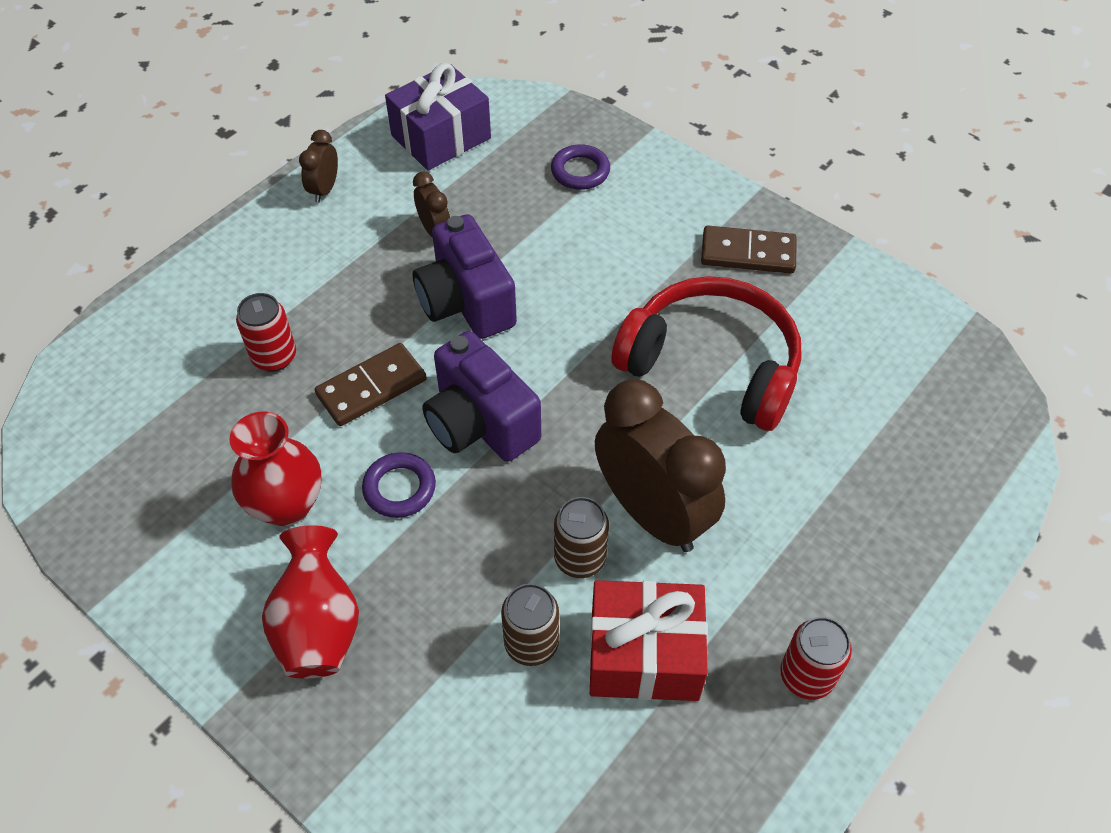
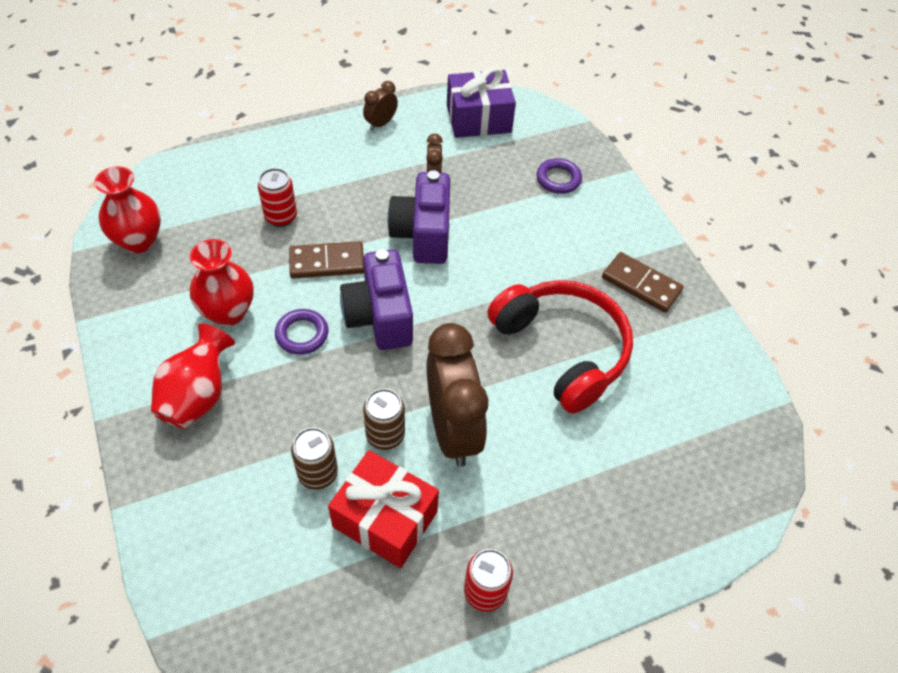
camera: 25 degrees right, 0 degrees up
none -> red vase [94,166,161,253]

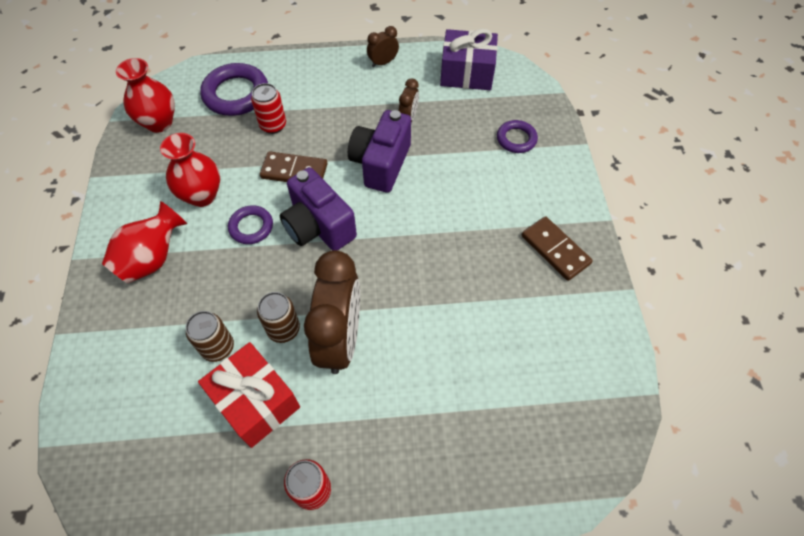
camera: 20 degrees right, 5 degrees up
purple camera [340,249,413,350] -> purple camera turned 45 degrees counterclockwise [280,167,357,250]
red headphones [487,280,633,414] -> none
none -> purple ring [200,63,268,116]

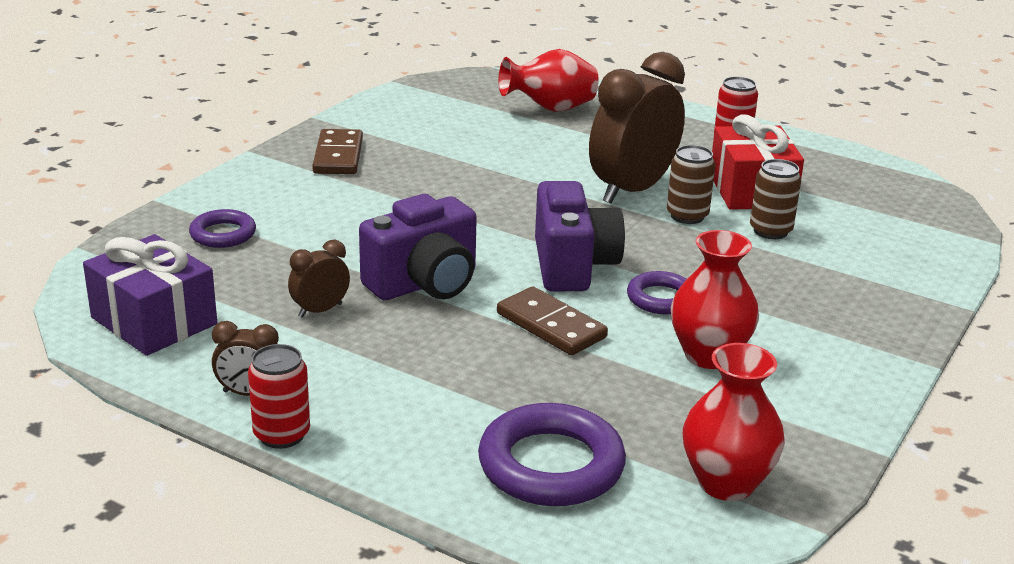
camera: 145 degrees left, 30 degrees down
red vase [102,201,187,284] -> red vase moved to [499,49,599,112]
red can [251,83,286,134] -> red can moved to [248,344,310,449]

